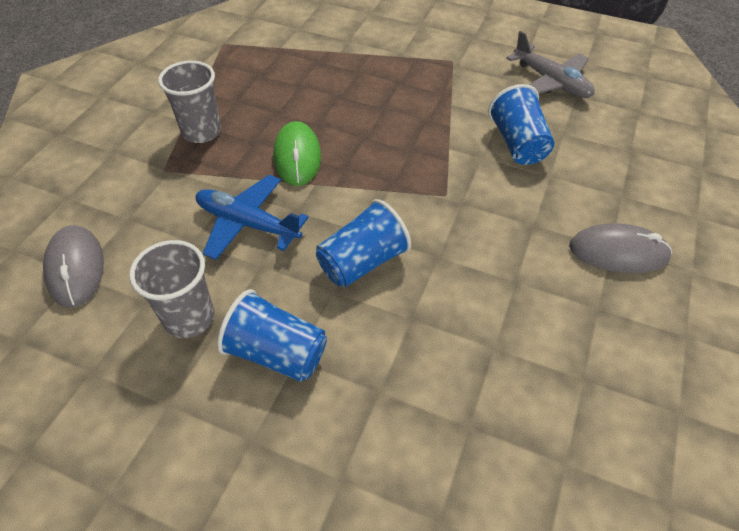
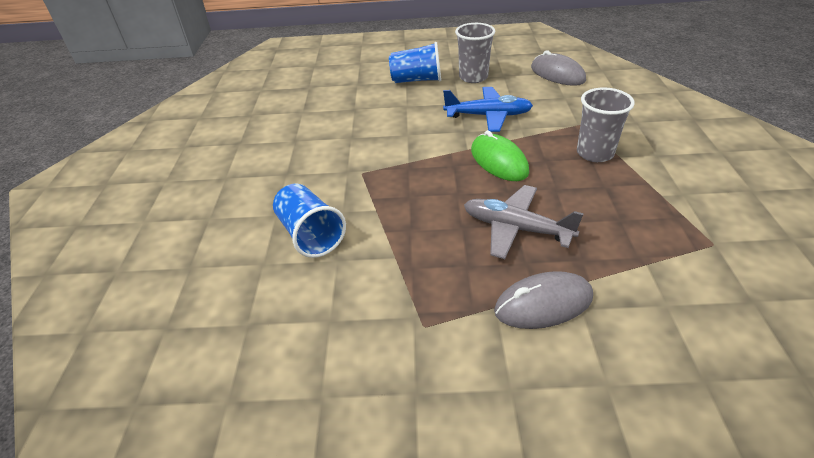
camera: 160 degrees right, 10 degrees down
blue cup [316,199,411,287] -> none
grey plane [506,31,595,98] -> grey plane moved to [464,185,584,259]
grey mouse [569,223,672,273] -> grey mouse moved to [494,271,593,329]

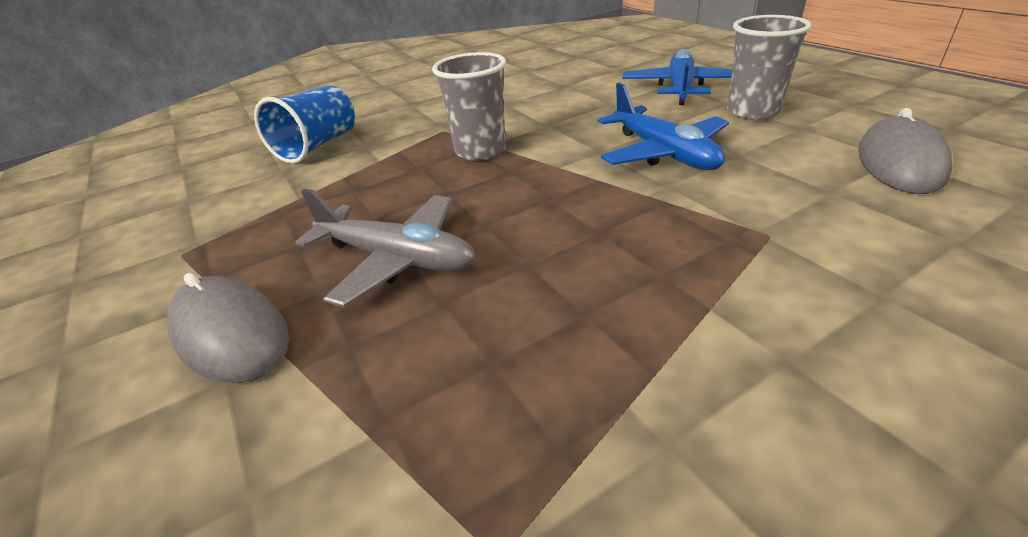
camera: 60 degrees right, 5 degrees down
blue cup [389,42,441,83] -> blue plane [623,49,732,105]
grey plane [464,185,584,259] -> grey plane turned 120 degrees clockwise [295,189,476,308]
green mouse [471,130,529,181] -> none
grey cup [577,88,635,162] -> grey cup moved to [432,52,506,161]

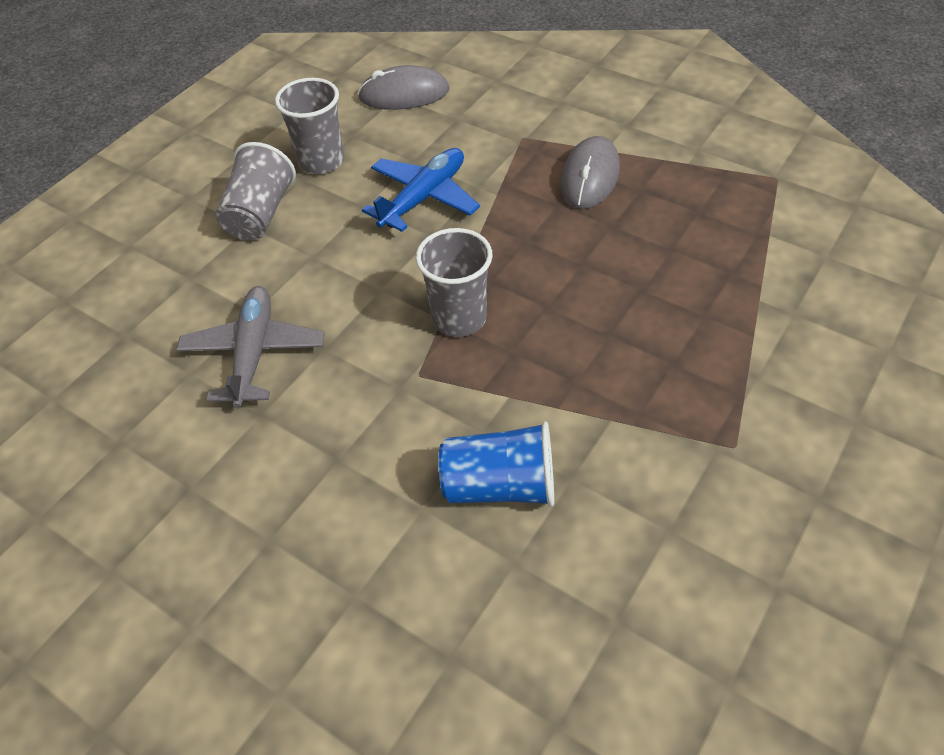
camera: 115 degrees left, 15 degrees up
grey mouse [167,273,289,383] -> grey mouse moved to [560,136,620,209]
grey plane [295,189,476,308] -> grey plane moved to [176,286,325,408]
blue plane [623,49,732,105] -> grey cup [215,142,296,240]

